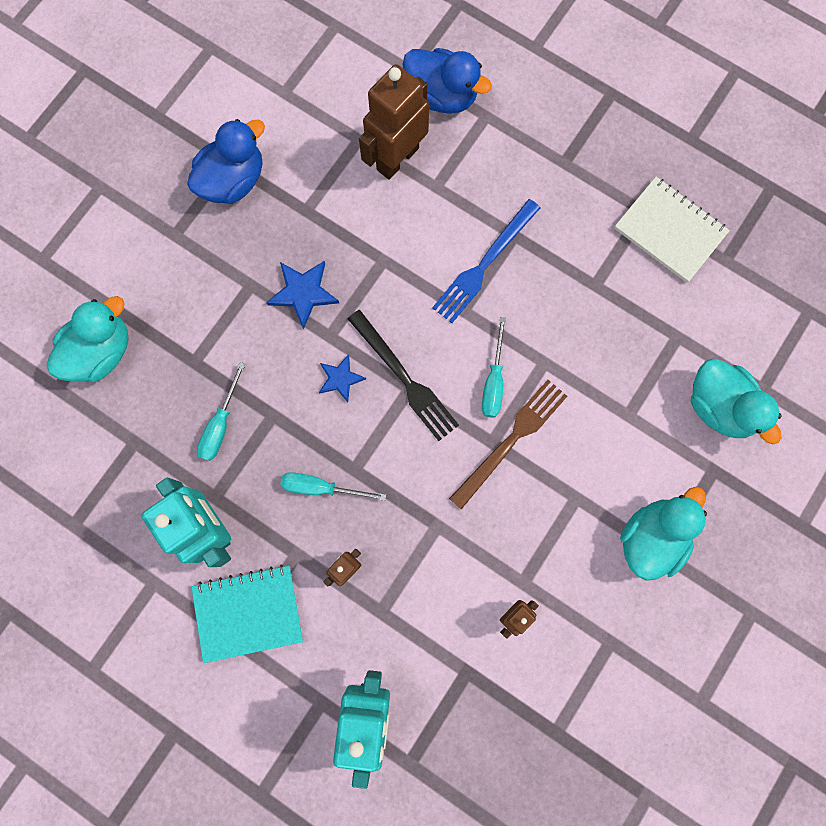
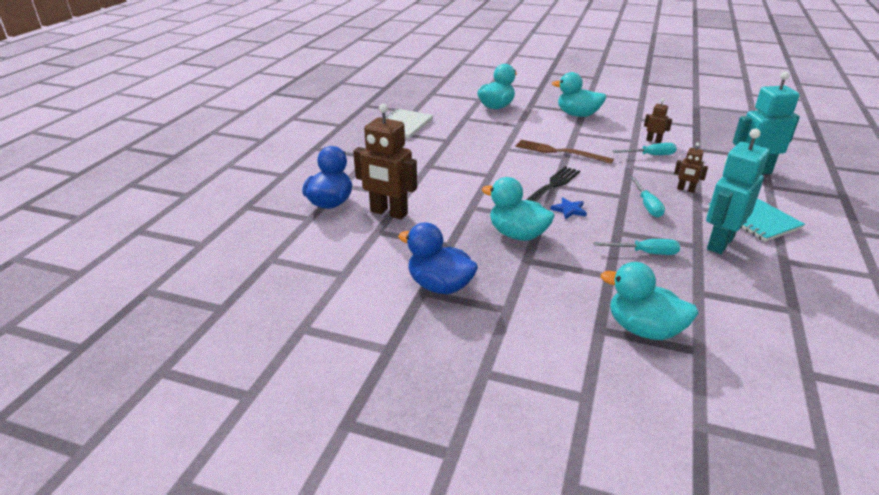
camera: 105 degrees left, 45 degrees down
blue star [266,261,339,329] -> turquoise duck [482,177,555,241]
blue fork [432,199,540,323] -> none
turquoise screwdriver [482,317,506,418] -> turquoise screwdriver moved to [612,143,677,155]

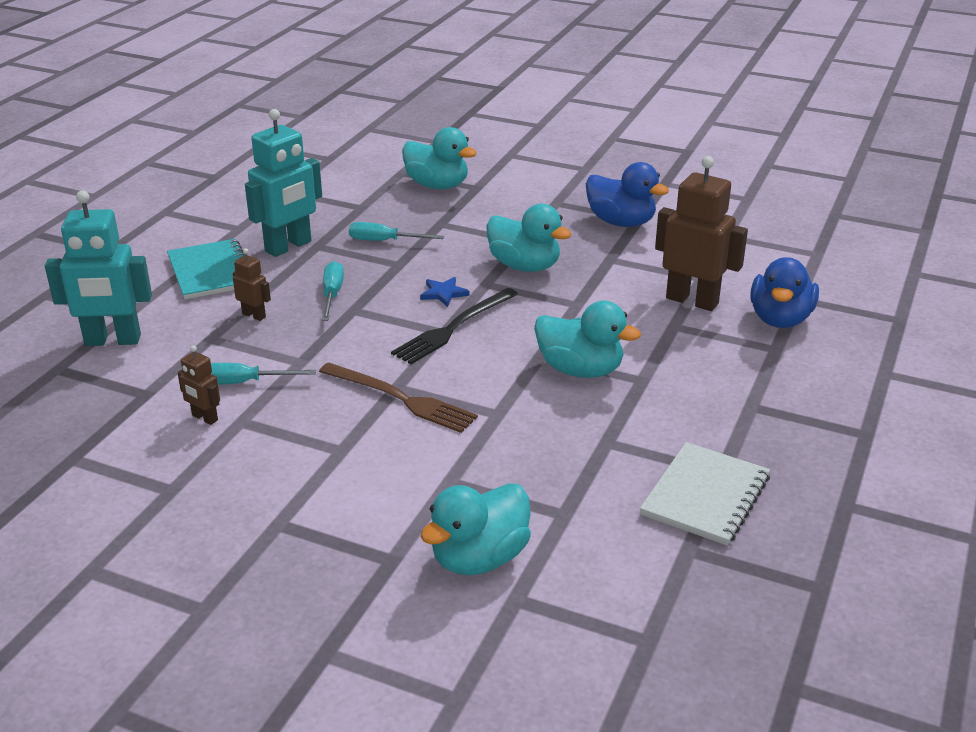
camera: 175 degrees left, 0 degrees up
turquoise duck [552,72,606,117] -> turquoise duck moved to [534,301,641,378]

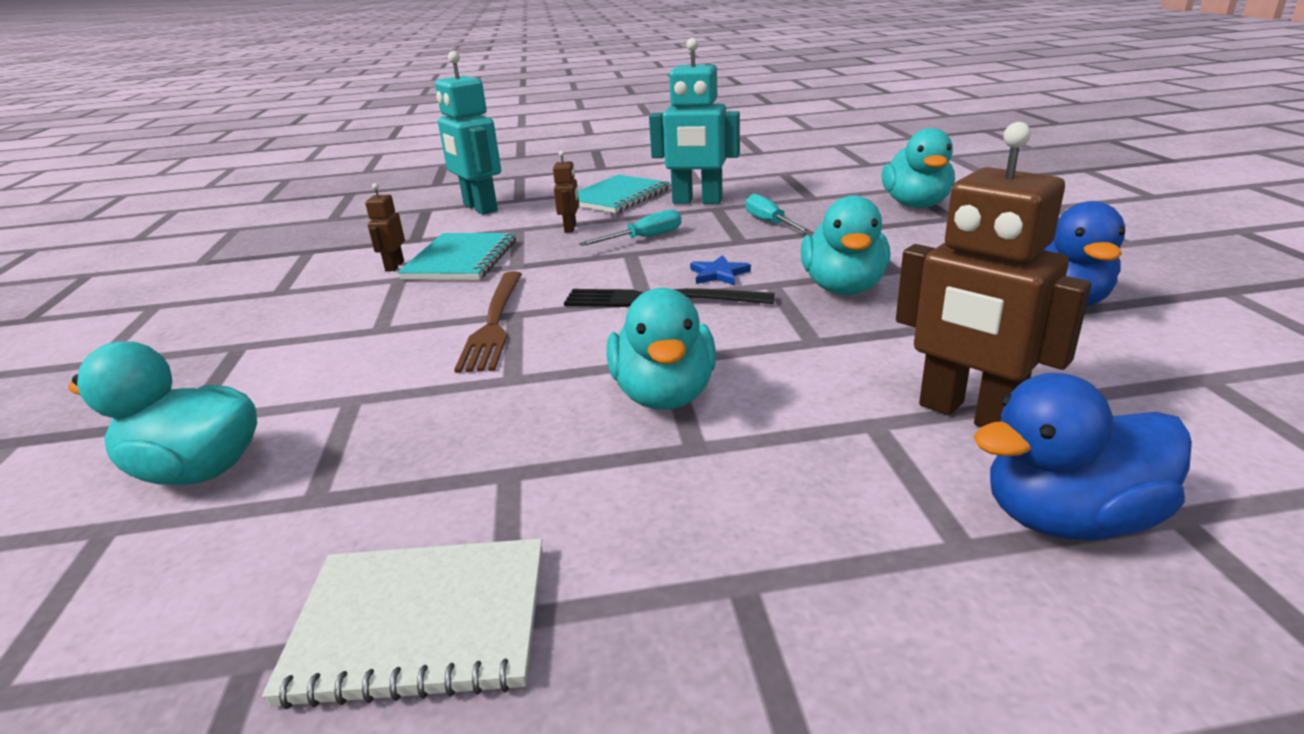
camera: 60 degrees right, 5 degrees down
turquoise screwdriver [211,363,316,385] -> turquoise notebook [397,233,516,280]
brown robot [655,156,748,311] -> brown robot turned 135 degrees clockwise [896,122,1092,427]

